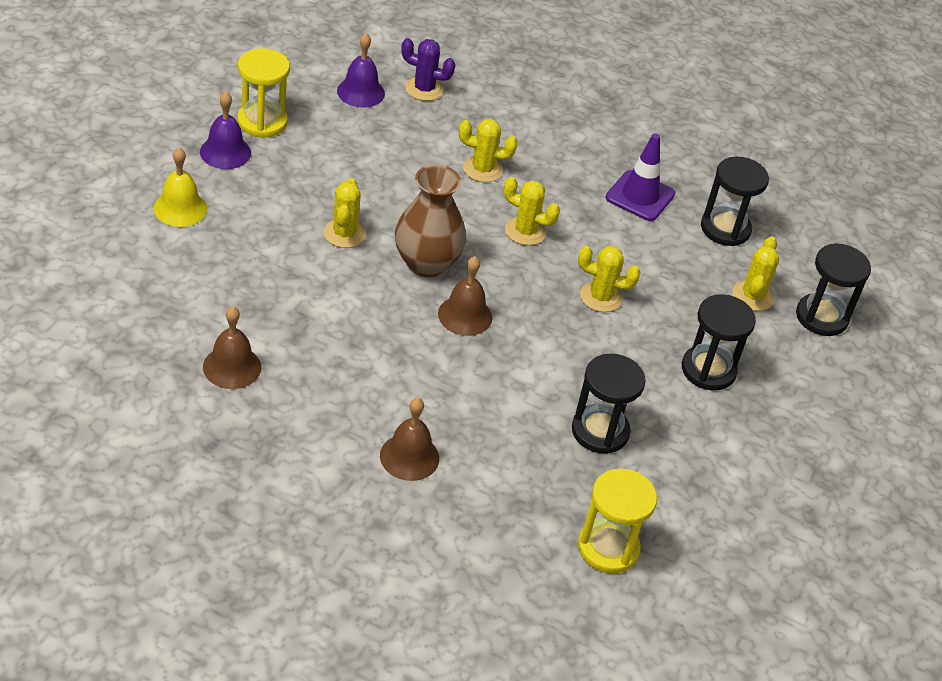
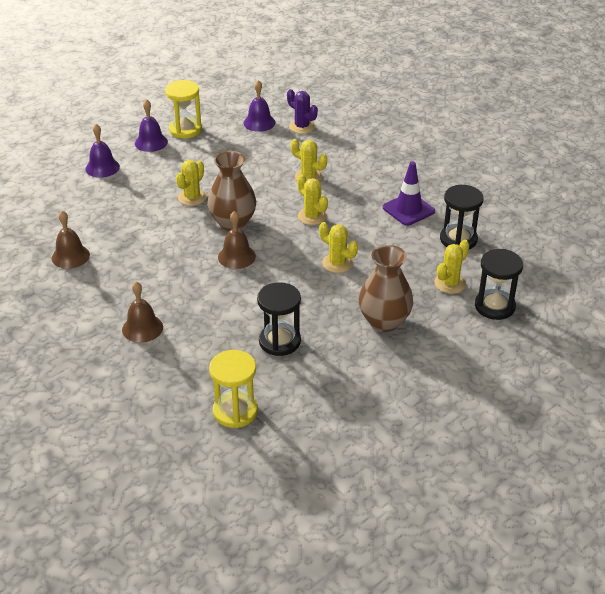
camera: 30 degrees right, 5 degrees down
yellow bell [154,147,207,227] -> purple bell [85,124,120,178]
black hourglass [682,294,756,391] -> brown vase [358,245,414,332]

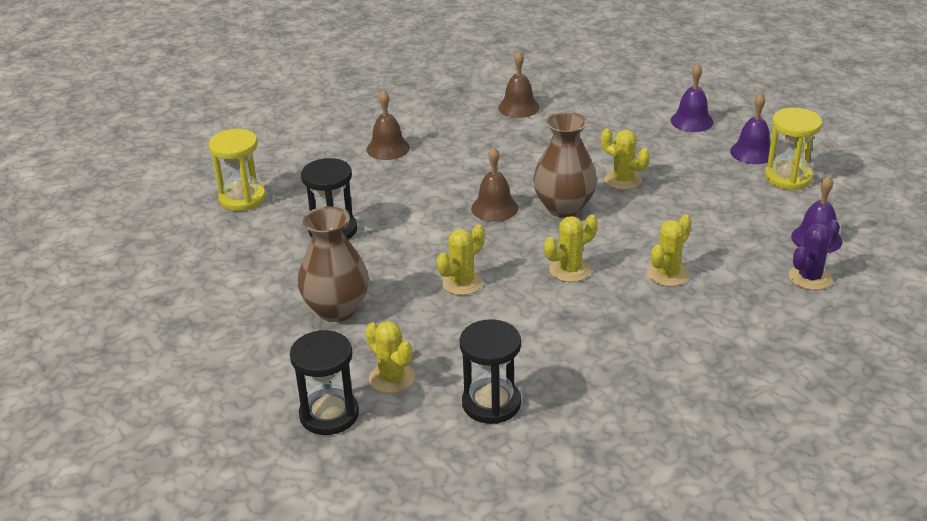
camera: 100 degrees right, 5 degrees down
purple traffic cone [383,161,435,226] -> none

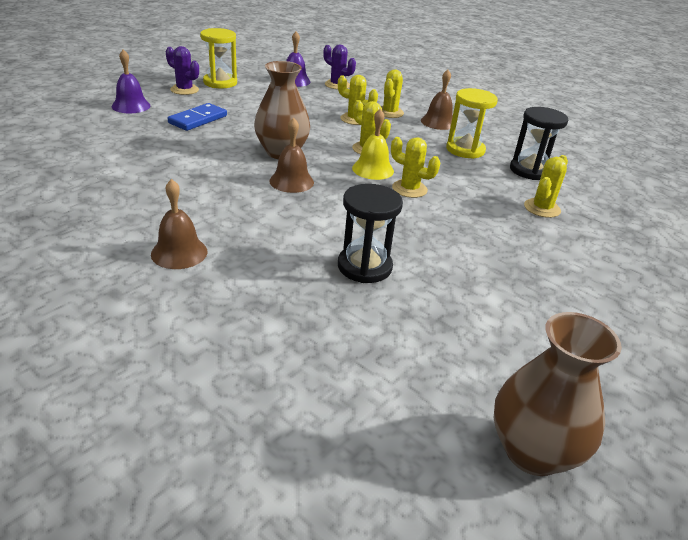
camera: 110 degrees left, 0 degrees up
yellow hourglass [209,129,266,211] -> yellow hourglass moved to [446,88,498,159]
black hourglass [290,330,359,435] -> none
brown vase [298,206,369,322] -> brown vase moved to [494,312,622,476]
brown bell [498,51,540,118] -> brown bell moved to [421,70,453,130]
yellow cactus [601,129,650,190] -> yellow cactus moved to [381,69,404,118]
purple bell [730,93,776,164] -> purple cactus [166,46,199,95]
none -> blue domino [168,103,227,131]
none -> yellow bell [352,109,394,180]

